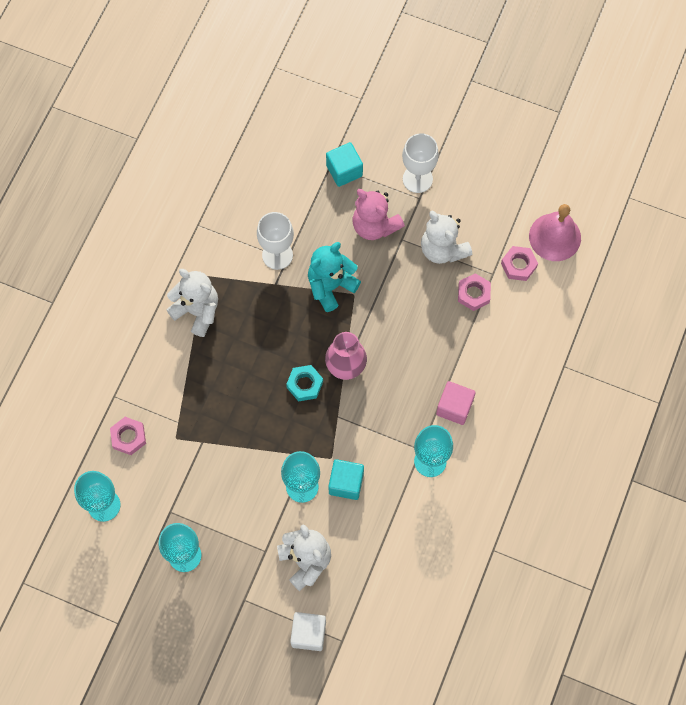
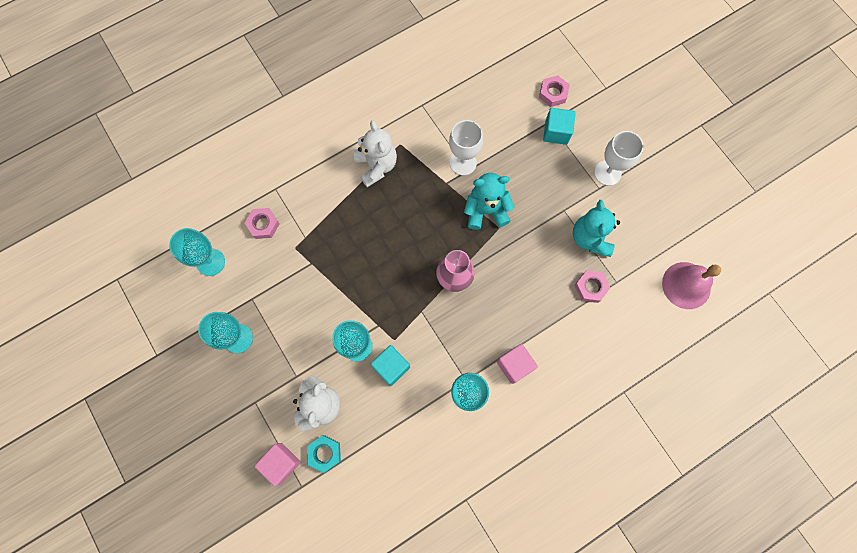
camera: 35 degrees right, 5 degrees up
turquoise nut [286,365,323,402] -> turquoise nut moved to [307,435,341,473]
white cube [290,612,326,651] -> pink cube [255,443,301,486]
pink teddy bear [352,189,405,240] -> none
white teddy bear [421,210,472,264] -> turquoise teddy bear [573,200,620,257]
pink nut [501,246,538,281] -> pink nut moved to [539,75,570,107]

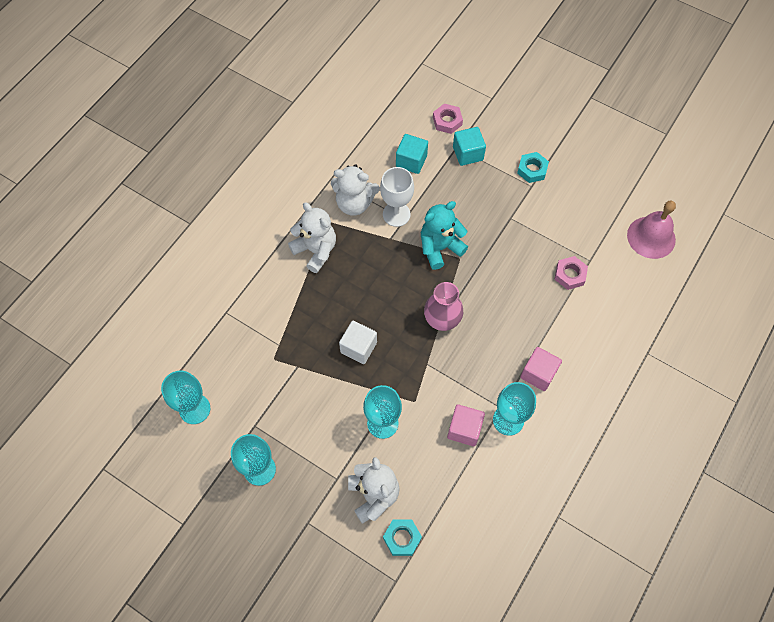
camera: 25 degrees left, 10 degrees down
pink nut [245,208,280,239] -> none
pink cube [255,443,301,486] -> pink cube moved to [447,404,485,446]
turquoise cube [371,345,410,386] -> turquoise cube moved to [396,134,428,174]
turquoise teddy bear [573,200,620,257] -> none
white goblet [594,131,644,186] -> turquoise nut [517,152,549,183]
none -> white teddy bear [331,164,380,216]
none -> white cube [339,321,377,364]

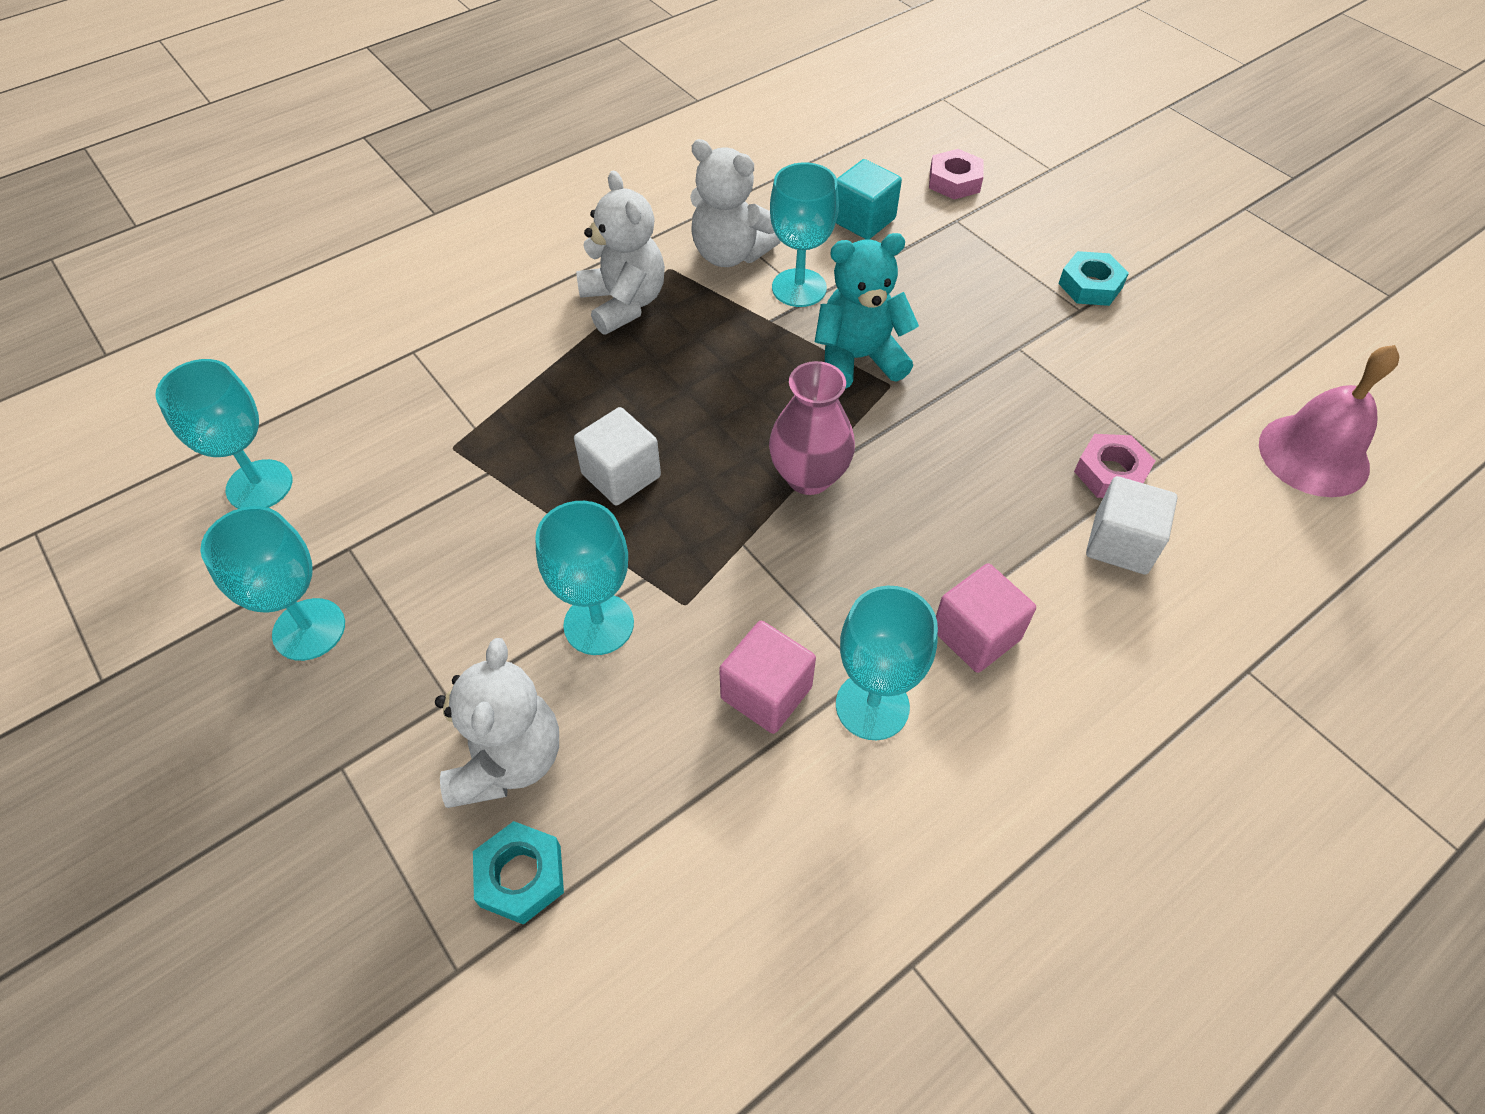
camera: 20 degrees right, 10 degrees down
white goblet [380,167,414,227] -> turquoise goblet [770,162,839,307]
turquoise cube [453,127,486,166] -> none
none -> white cube [1086,476,1177,574]

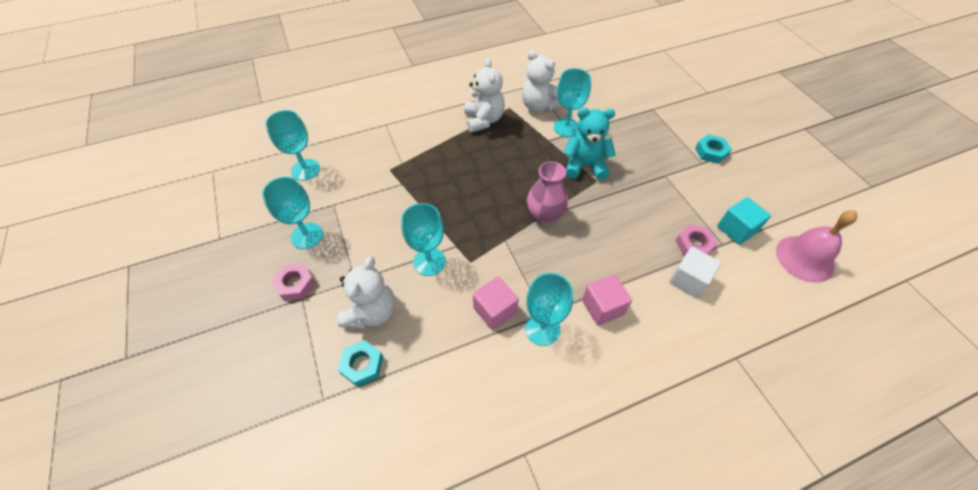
camera: 15 degrees right, 0 degrees up
white cube [574,407,661,506] -> none
turquoise cube [836,159,902,240] -> turquoise cube moved to [717,197,771,245]
pink nut [929,149,983,200] -> pink nut moved to [272,263,315,301]

